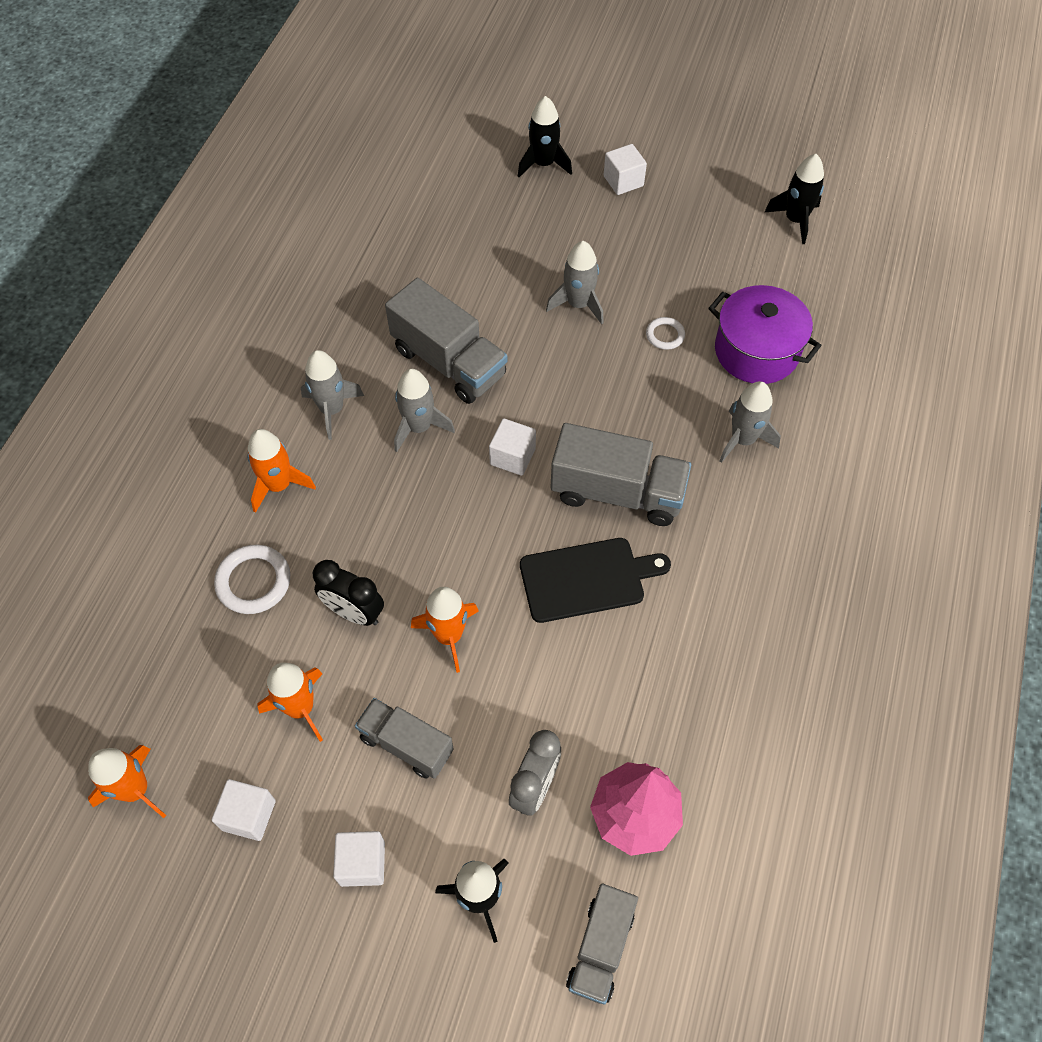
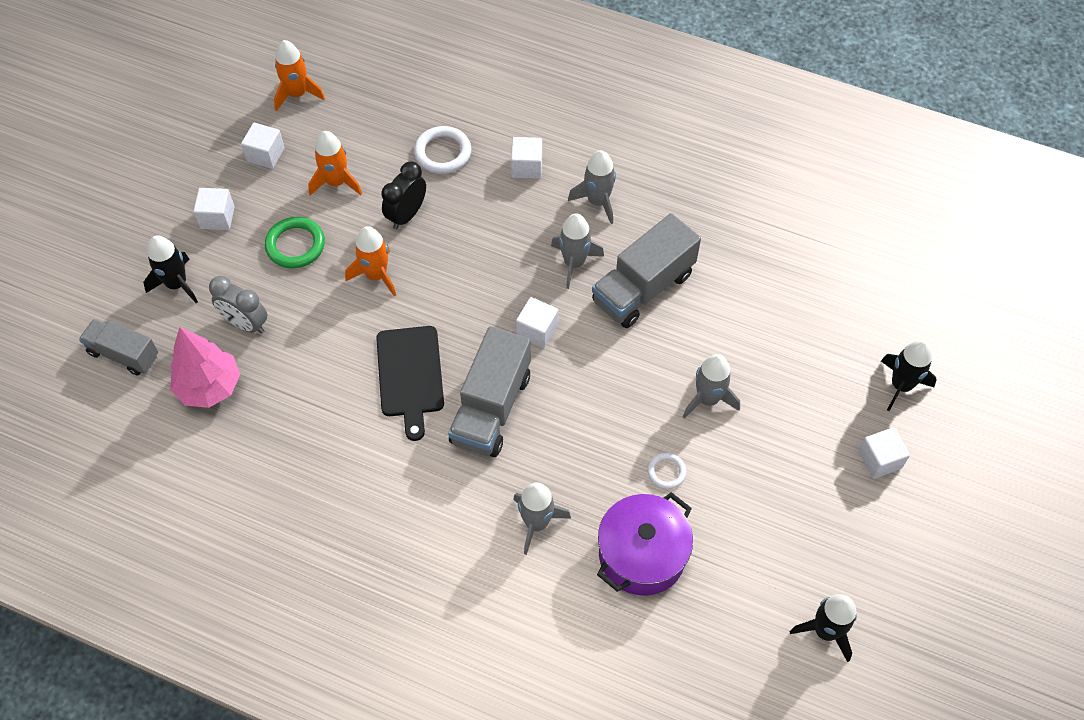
camera: 95 degrees right, 0 degrees up
orange rocket [248,429,316,513] -> white cube [511,137,542,179]
grey truck [355,698,454,779] -> green ring [265,217,325,268]

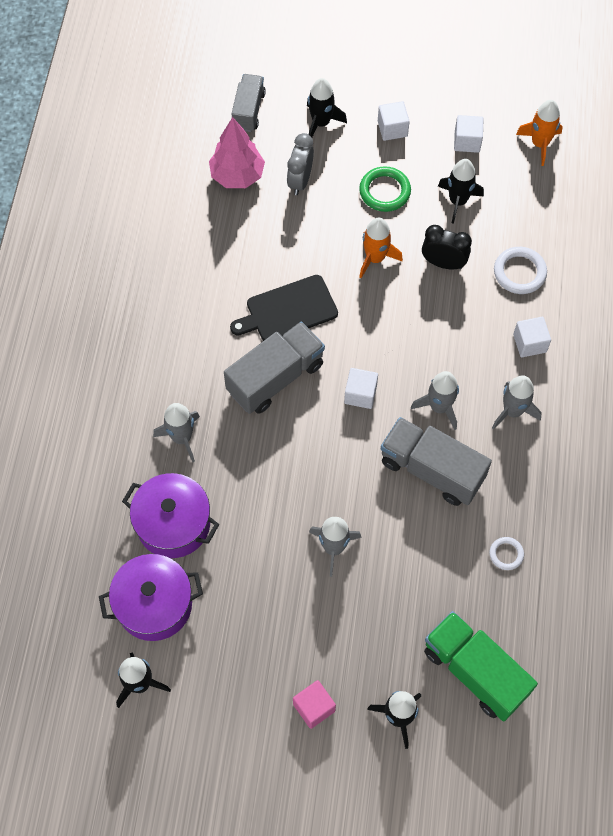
camera: 75 degrees right, 5 degrees up
orange rocket [308,131,362,195] -> black rocket [438,159,484,224]
grey truck [448,326,531,457] -> grey truck turned 135 degrees clockwise [224,322,325,414]
white ring [647,453,686,489] -> white ring moved to [490,537,524,570]
white cube [858,427,910,479] -> pink cube [293,680,336,729]
none -> purple pot [99,554,203,641]
none -> green truck [424,611,538,721]

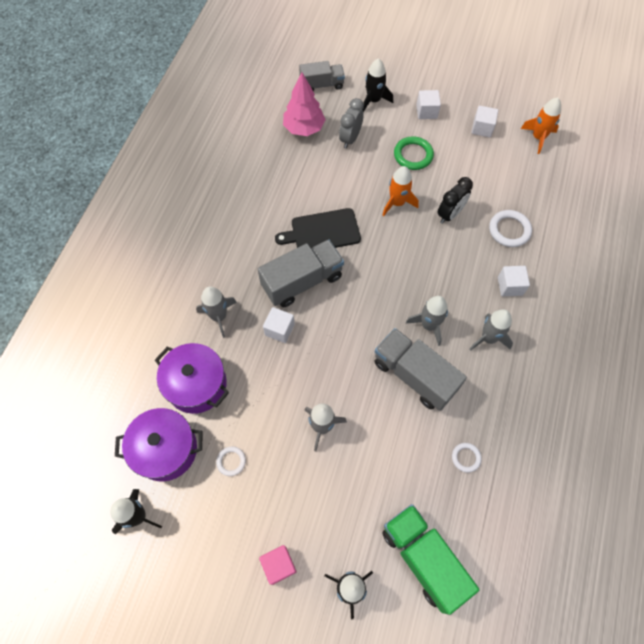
camera: 10 degrees right, 0 degrees up
grey truck [231,74,266,132] -> grey truck turned 60 degrees clockwise [299,61,345,92]
white cube [344,368,378,409] -> white cube moved to [263,307,295,343]
black clock [422,225,472,269] -> black clock turned 105 degrees clockwise [438,177,473,224]
black rocket [438,159,484,224] -> none
none -> white ring [216,446,246,476]

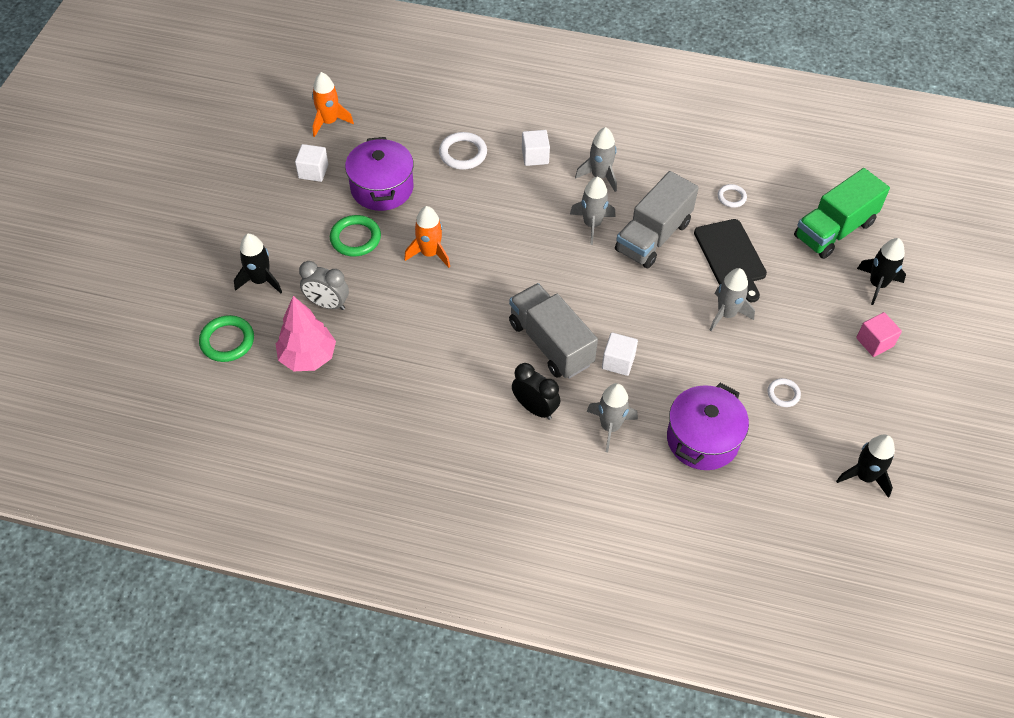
camera: 95 degrees left, 10 degrees down
purple pot [115,408,202,481] -> purple pot moved to [345,137,414,211]
black cutting board [275,208,361,249] -> black cutting board moved to [694,219,767,302]
grey truck [299,61,345,92] -> green ring [199,315,254,362]
white cube [416,90,441,119] -> none
black clock [438,177,473,224] -> black clock moved to [512,363,560,420]

